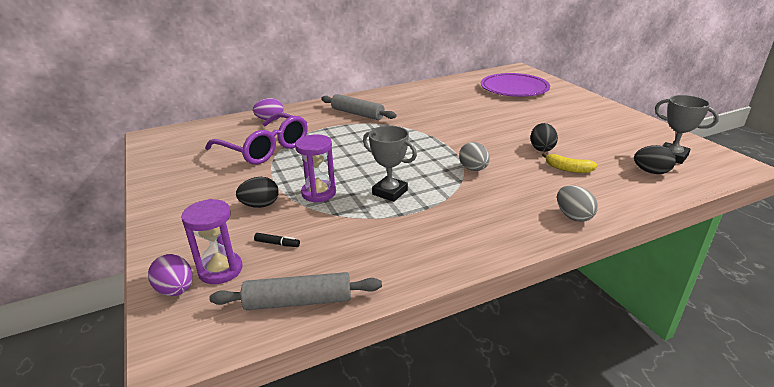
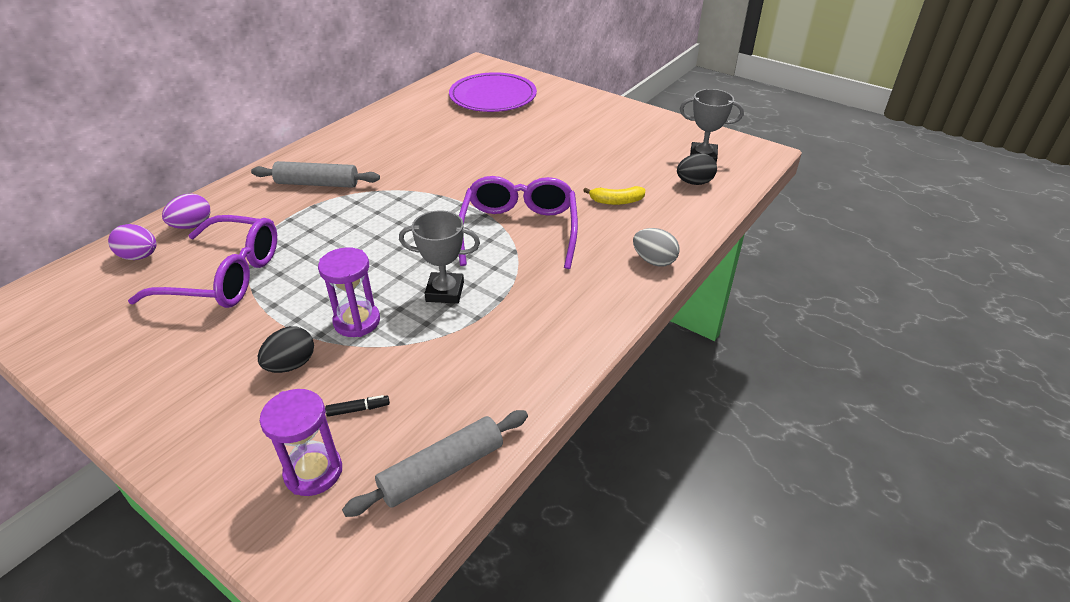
camera: 30 degrees left, 10 degrees up
purple egg [148,254,193,296] -> purple egg moved to [108,224,157,260]
grey egg [459,142,490,171] -> purple glasses [459,176,578,269]
black egg [530,123,558,152] -> none

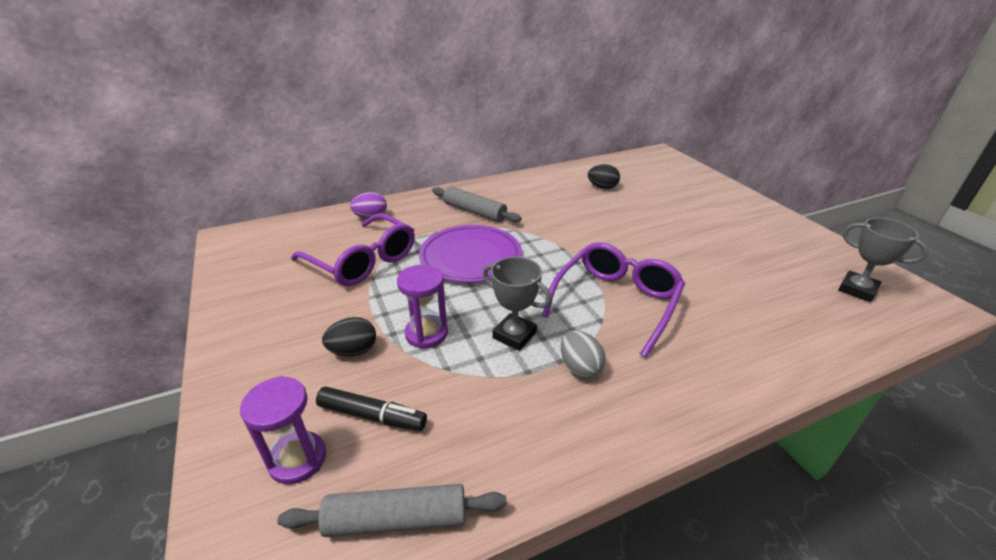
camera: 30 degrees right, 5 degrees down
purple egg [108,224,157,260] -> none
black marker [325,395,390,417] -> black marker [316,386,427,431], size x1.89
purple plate [449,72,537,112] -> purple plate moved to [419,225,522,283]
yellow banana [583,186,645,205] -> none
grey egg [633,228,679,267] -> grey egg moved to [561,330,606,378]
black egg [677,153,717,185] -> black egg moved to [588,164,620,189]

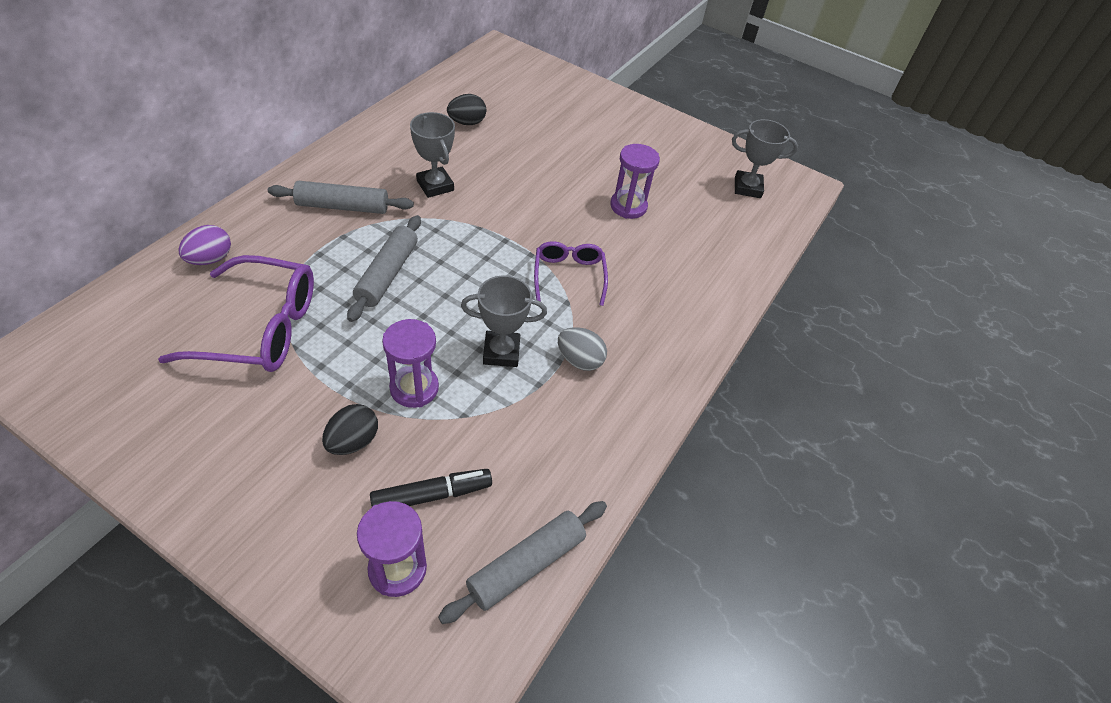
camera: 40 degrees left, 15 degrees up
purple plate [419,225,522,283] -> grey rolling pin [347,215,421,322]
purple glasses [542,242,685,358] -> purple glasses [534,241,608,306], size x0.60
none -> grey trophy [410,112,455,198]
none -> purple hourglass [610,144,660,219]

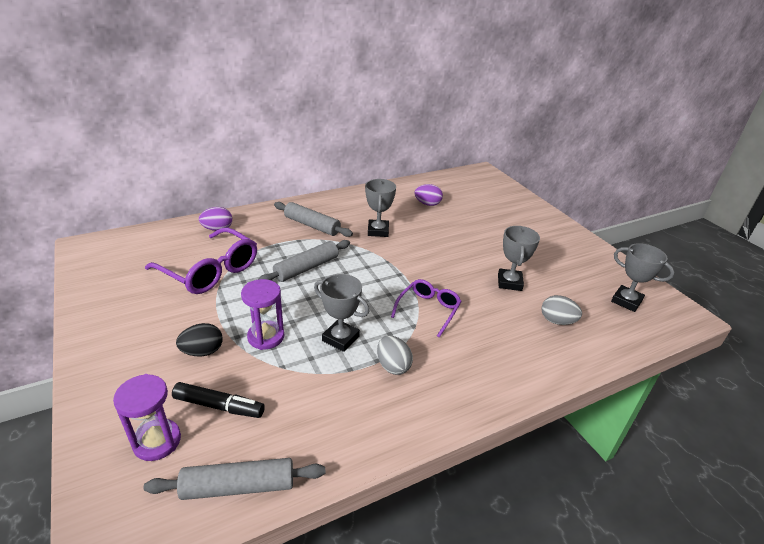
camera: 35 degrees right, 15 degrees down
black egg [447,94,486,125] -> purple egg [415,184,443,206]
purple hourglass [610,144,660,219] -> grey trophy [498,226,540,291]
none -> grey egg [541,295,582,325]

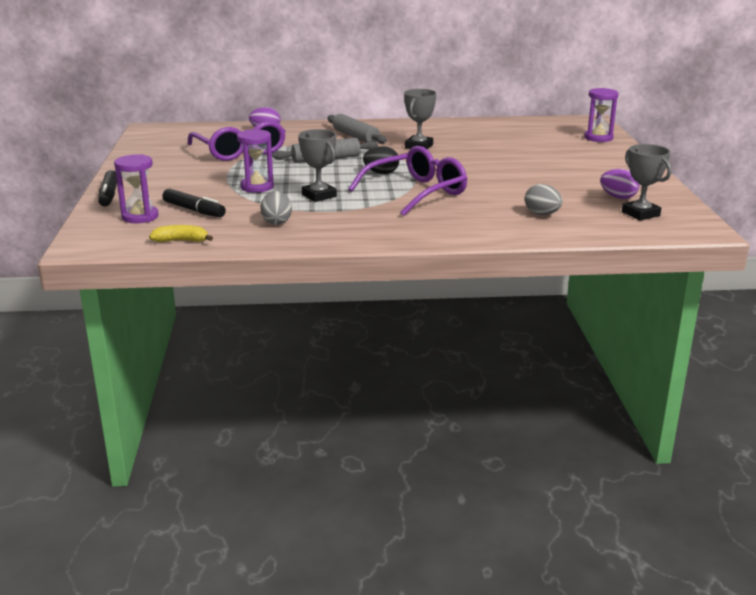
camera: 25 degrees right, 10 degrees down
grey rolling pin [144,458,326,500] -> yellow banana [149,225,213,242]
black egg [176,323,223,356] -> black egg moved to [363,146,399,174]
grey egg [377,335,413,375] -> grey egg moved to [261,191,292,225]
purple glasses [391,279,462,337] -> purple glasses [348,146,467,216], size x1.66
purple egg [415,184,443,206] -> purple egg moved to [600,169,640,199]
grey trophy [498,226,540,291] -> none
none -> black marker [98,170,117,206]
none -> purple hourglass [584,88,619,142]

